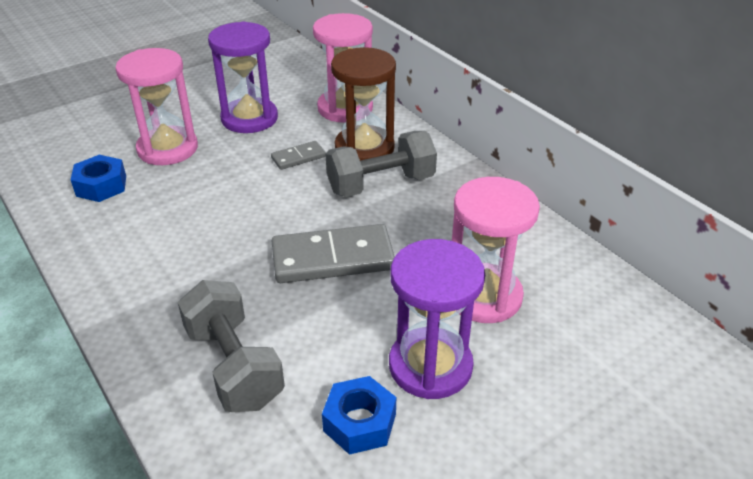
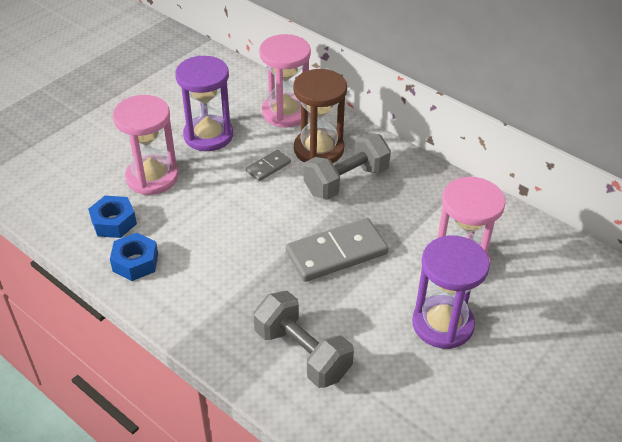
camera: 15 degrees left, 5 degrees up
blue nut [322,376,396,455] -> blue nut moved to [110,233,158,281]

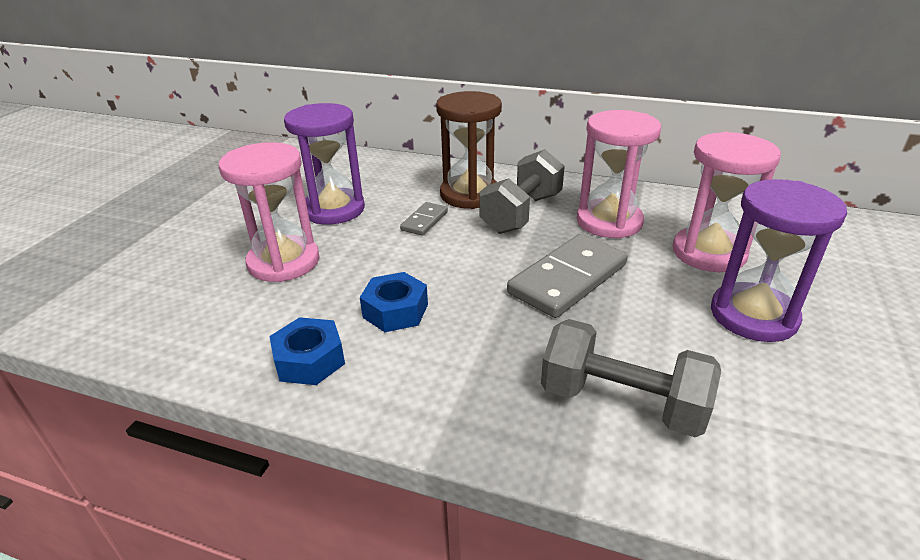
camera: 20 degrees left, 10 degrees down
blue nut [88,196,137,238] -> blue nut moved to [360,272,428,332]
pink hourglass [259,34,311,128] -> pink hourglass moved to [577,110,661,239]

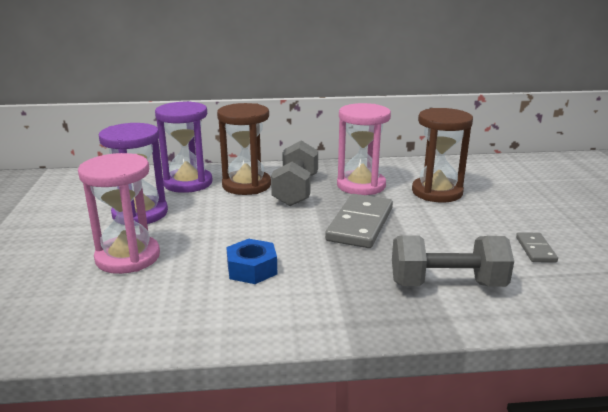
camera: 25 degrees left, 10 degrees down
blue nut [269,317,345,385] -> none
grey domino [400,202,448,236] -> grey domino moved to [516,232,558,263]
pink hourglass [672,132,781,272] -> brown hourglass [412,108,473,202]
purple hourglass [711,179,847,342] -> purple hourglass moved to [155,101,213,193]

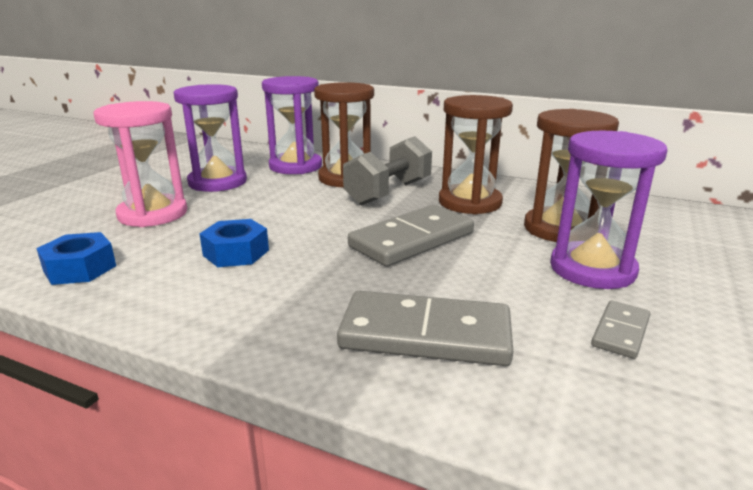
camera: 30 degrees right, 0 degrees up
pink hourglass [337,103,391,195] -> brown hourglass [439,95,513,215]
grey dumbbell [392,235,514,287] -> grey domino [337,291,513,366]
none -> blue nut [36,232,116,285]
none -> purple hourglass [550,131,668,289]

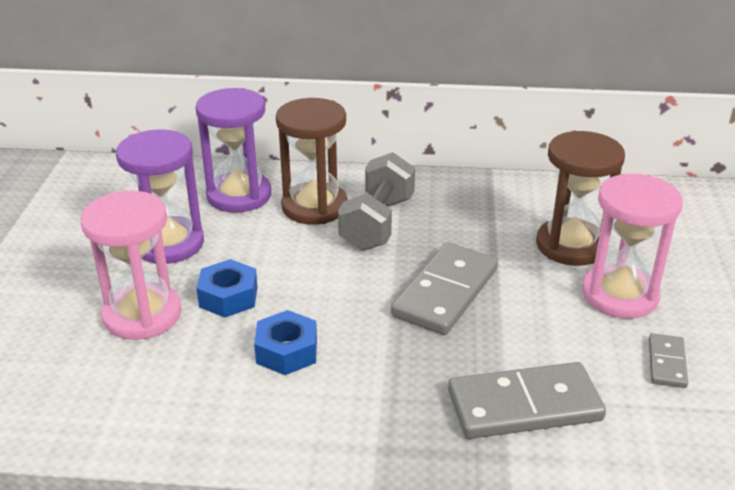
camera: 20 degrees left, 10 degrees up
blue nut [36,232,116,285] -> blue nut moved to [196,259,258,317]
brown hourglass [439,95,513,215] -> none
purple hourglass [550,131,668,289] -> pink hourglass [582,173,683,319]

